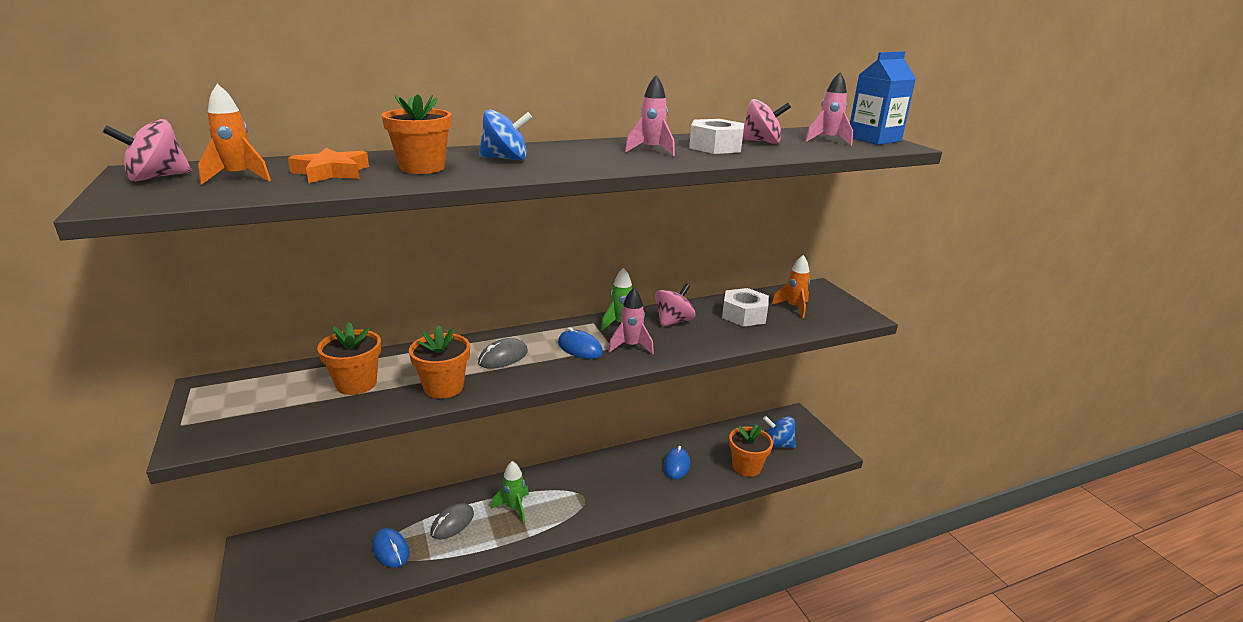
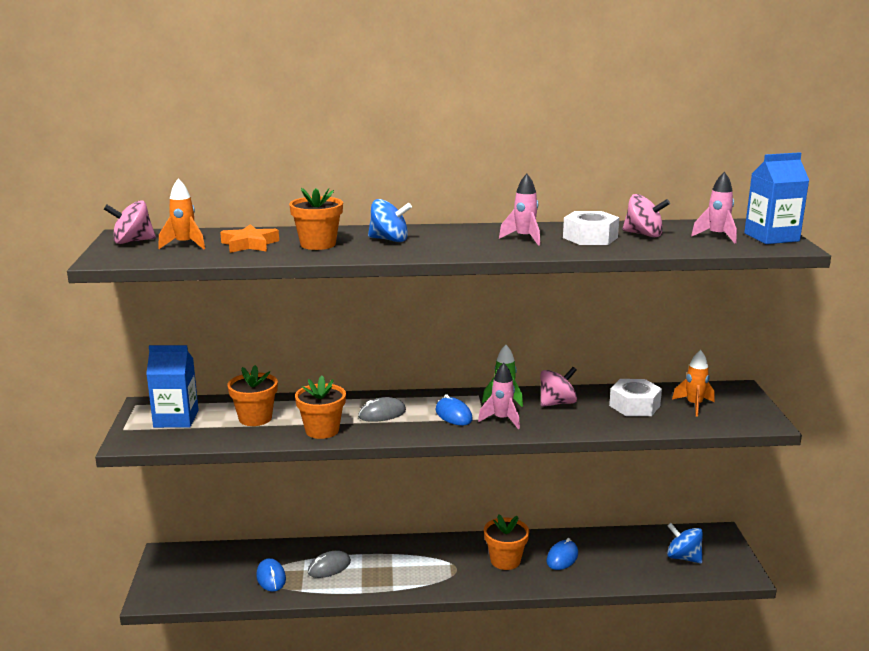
camera: 20 degrees right, 5 degrees down
green rocket [491,461,529,524] -> none
orange flower pot [729,424,773,477] -> orange flower pot moved to [484,514,529,570]
none -> blue carton [146,345,199,428]

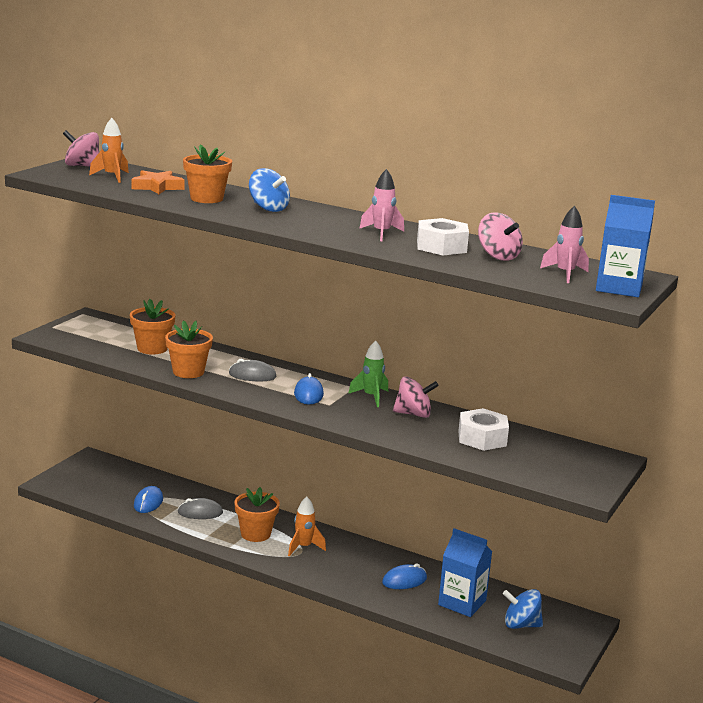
camera: 30 degrees right, 0 degrees up
blue carton [146,345,199,428] -> blue carton moved to [438,528,492,617]
pink rocket [478,363,520,429] -> none
orange flower pot [484,514,529,570] -> orange flower pot moved to [234,487,280,542]
blue spinning top [667,523,703,564] -> blue spinning top turned 60 degrees counterclockwise [503,589,543,629]
orange rocket [672,350,714,417] -> orange rocket moved to [288,497,326,556]

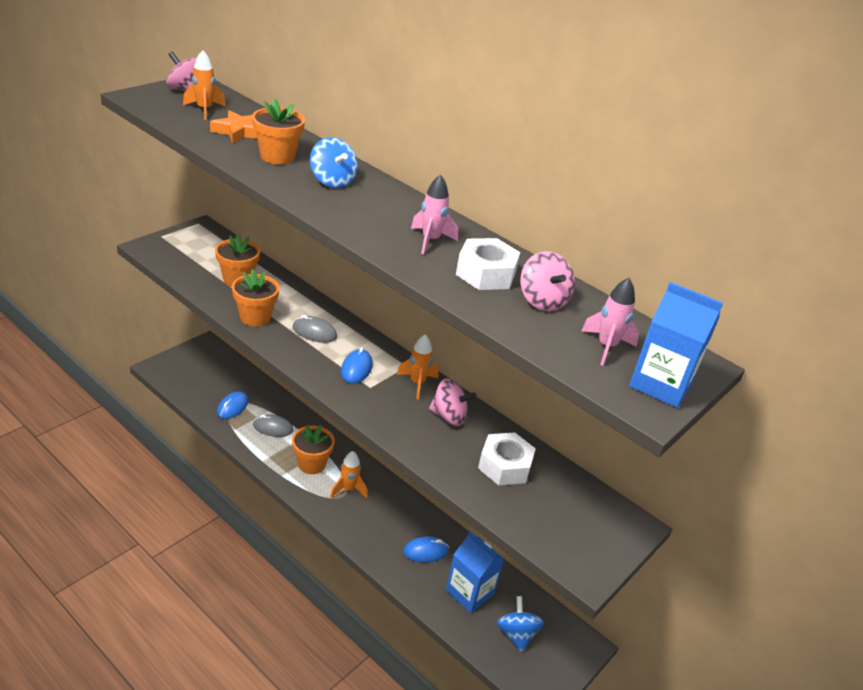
camera: 10 degrees right, 15 degrees up
green rocket [348,340,388,407] -> orange rocket [397,335,439,399]
blue spinning top [503,589,543,629] -> blue spinning top turned 60 degrees clockwise [497,596,544,652]

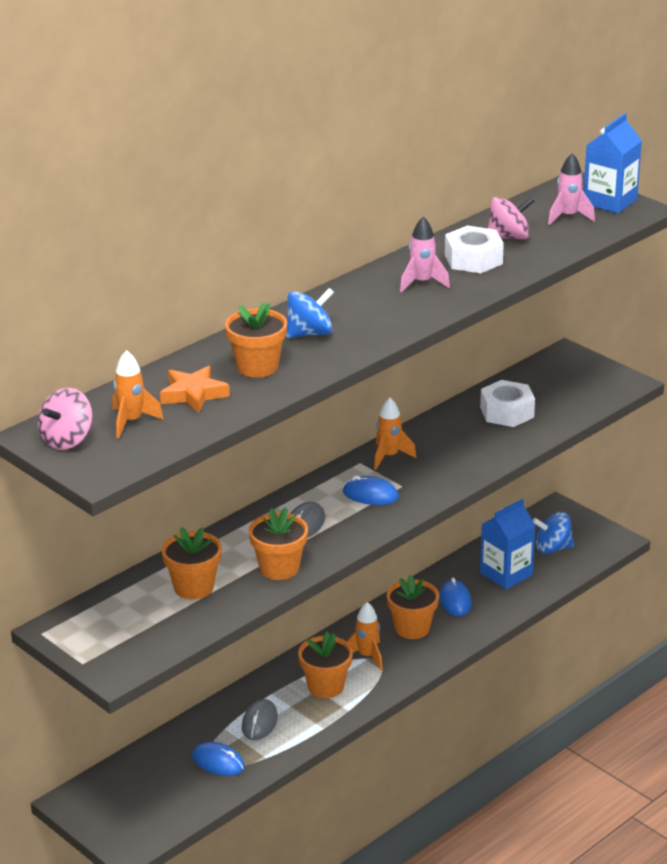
camera: 80 degrees left, 5 degrees down
pink spinning top [429,378,477,426] -> none
none -> orange flower pot [387,575,439,639]

